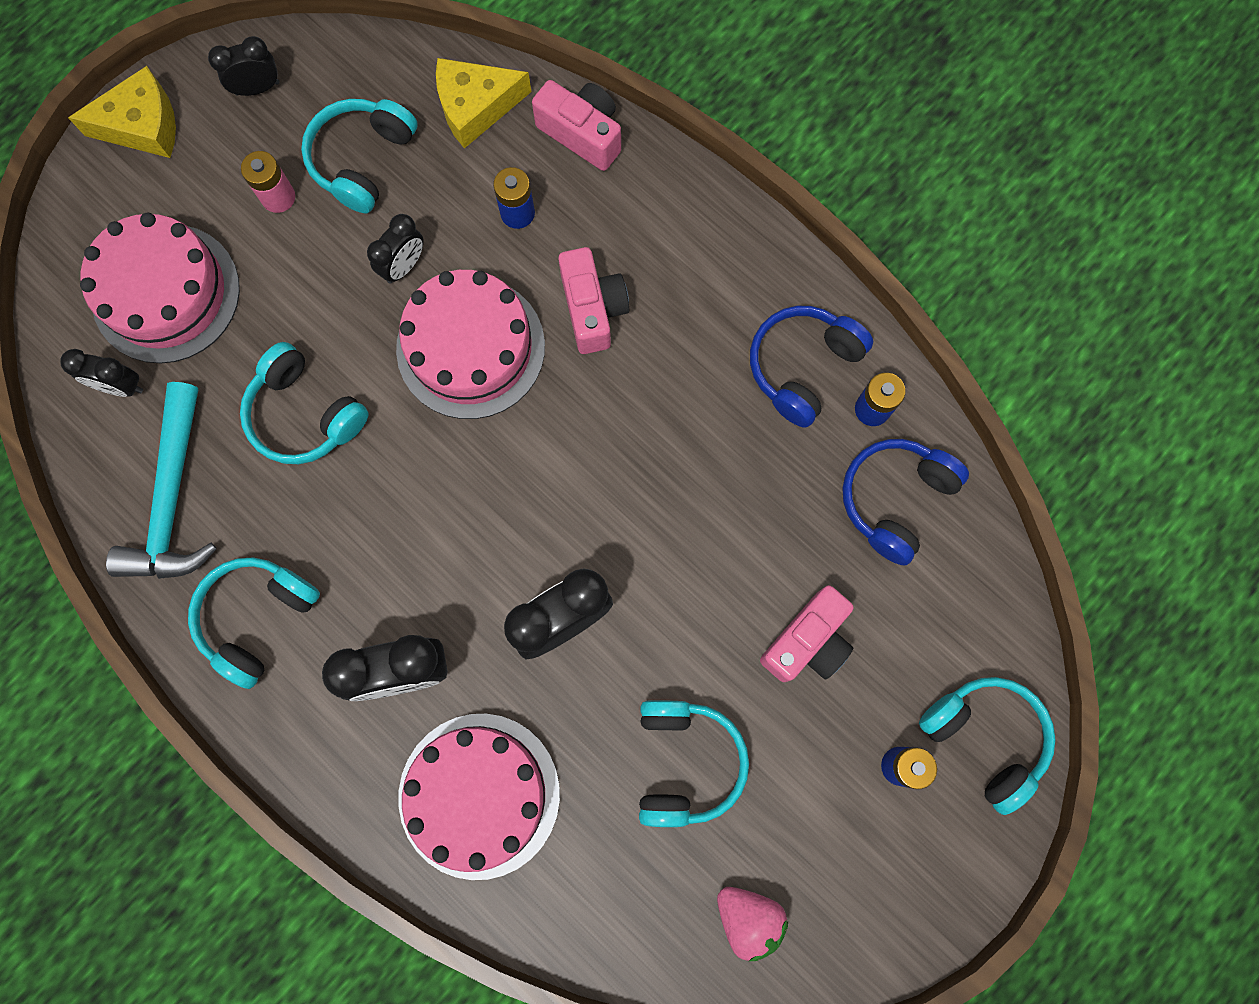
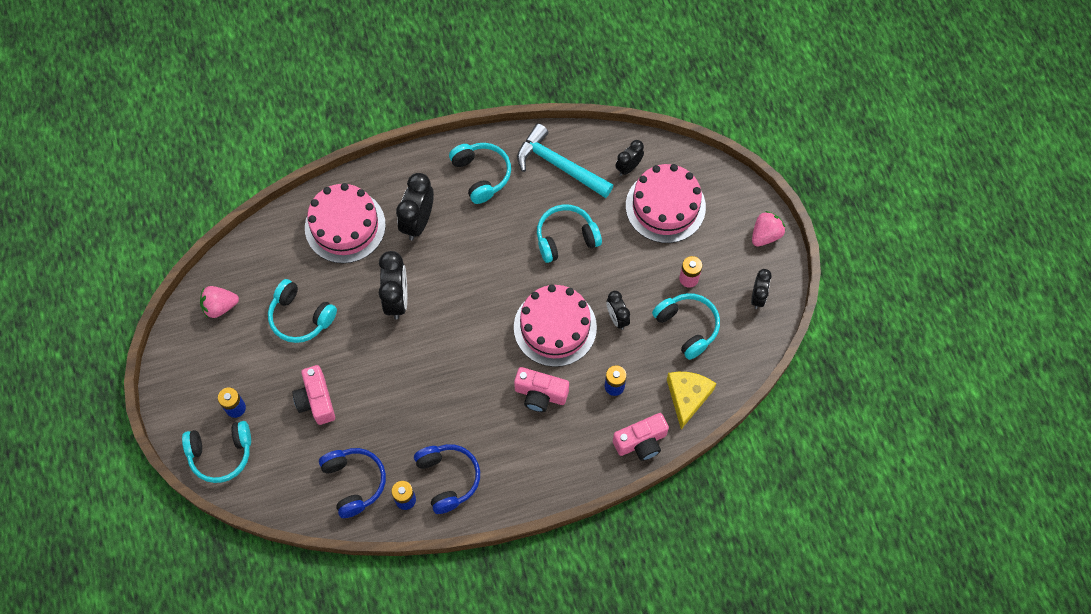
camera: 120 degrees right, 10 degrees down
yellow cheese [68,66,176,158] -> pink strawberry [752,211,785,246]

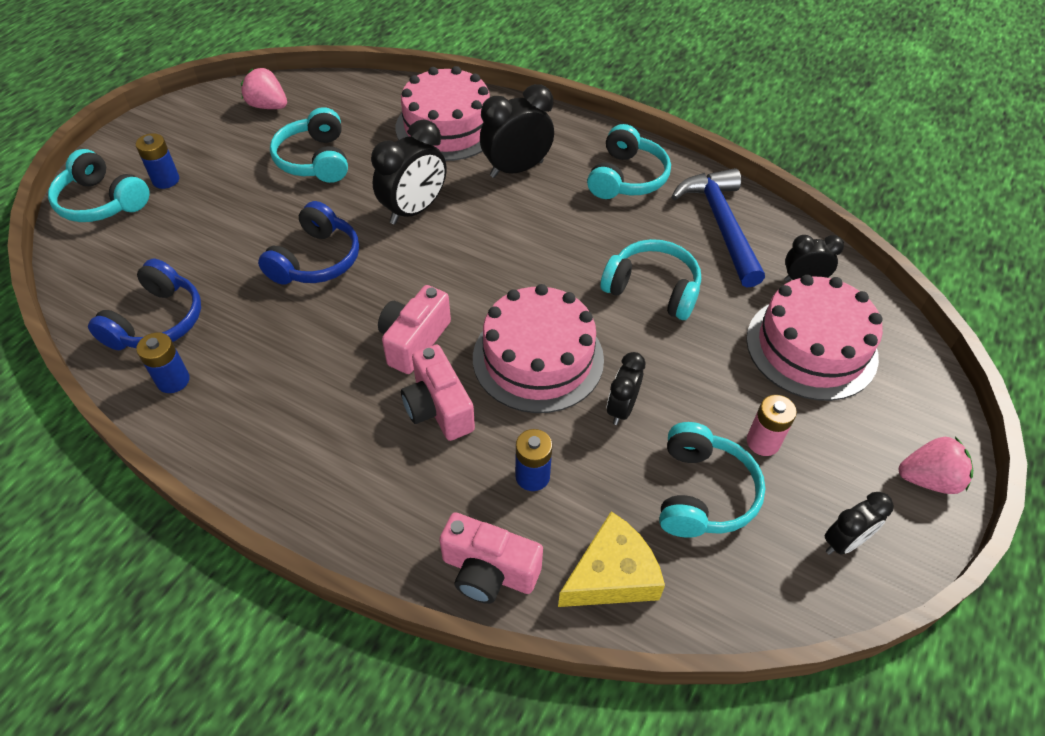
camera: 45 degrees right, 15 degrees down
pink camera [292,365,335,425] -> pink camera moved to [378,285,451,374]
blue headphones [414,444,480,514] -> blue headphones moved to [258,201,359,285]
turquoise hammer [517,124,613,198] -> blue hammer [672,168,765,287]

